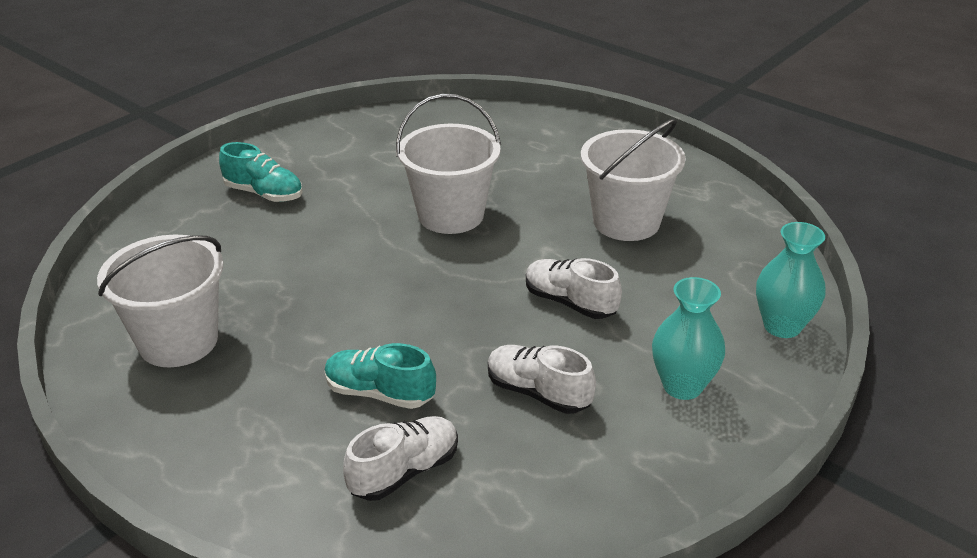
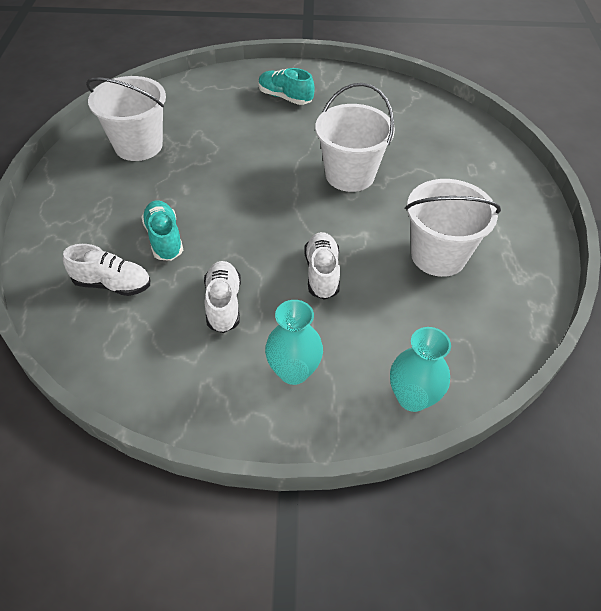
camera: 50 degrees right, 15 degrees up
turquoise shoe [219,142,303,202] -> turquoise shoe turned 135 degrees clockwise [259,68,315,105]

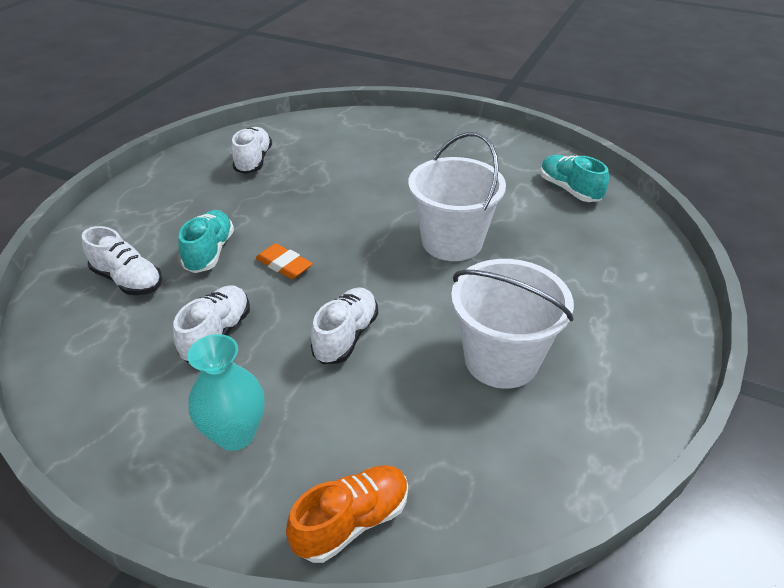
camera: 25 degrees right, 10 degrees down
white bucket [86,76,166,161] -> white shoe [231,127,272,174]
turquoise shoe [259,68,315,105] -> turquoise shoe moved to [540,155,609,202]
turquoise vase [390,327,451,412] -> orange shoe [286,465,408,563]
none -> orange eraser [256,243,313,279]

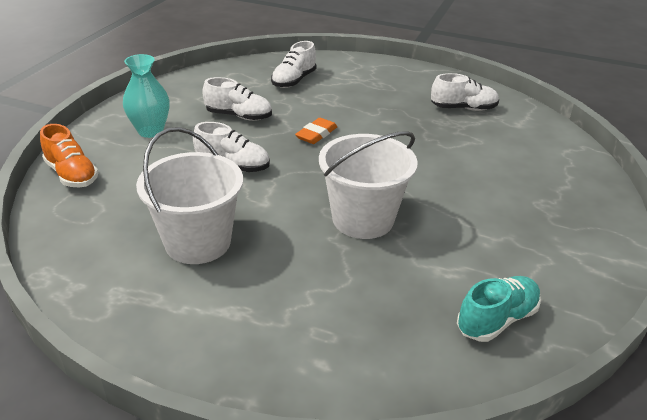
camera: 85 degrees right, 5 degrees down
turquoise shoe [178,210,234,273] -> none

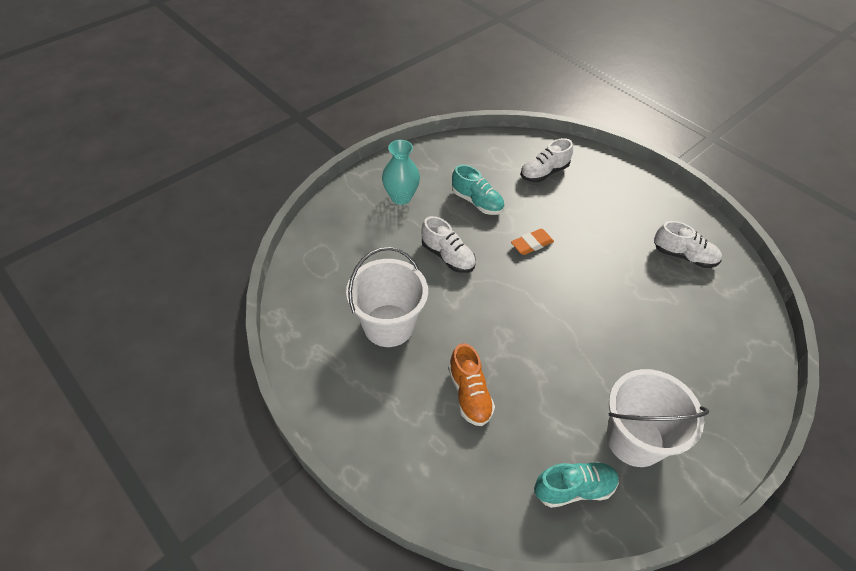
camera: 25 degrees right, 15 degrees up
orange shoe [40,124,98,187] -> orange shoe moved to [449,343,495,426]
white shoe [202,77,272,121] -> turquoise shoe [452,164,504,215]
white bucket [319,131,418,239] -> white bucket moved to [607,369,709,467]

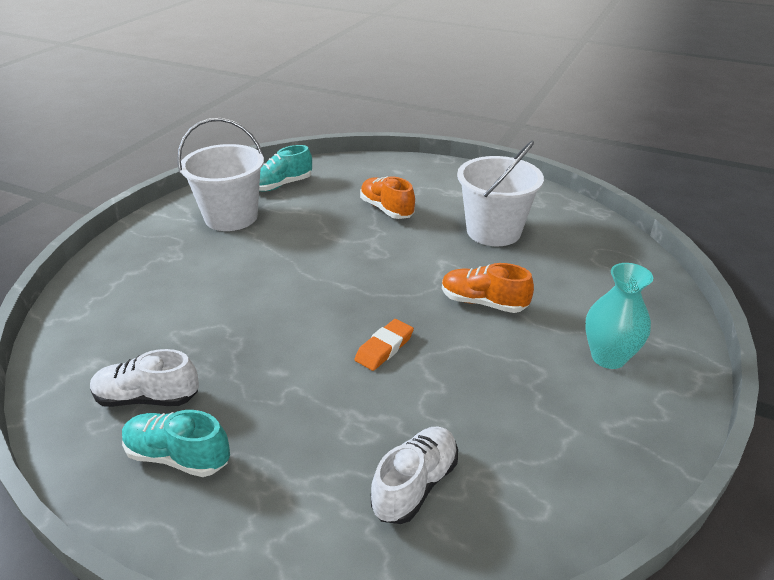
camera: 160 degrees right, 15 degrees down
white shoe [421,216,476,273] -> orange shoe [442,263,534,313]
turquoise shoe [452,164,504,215] -> turquoise shoe moved to [122,410,230,477]

